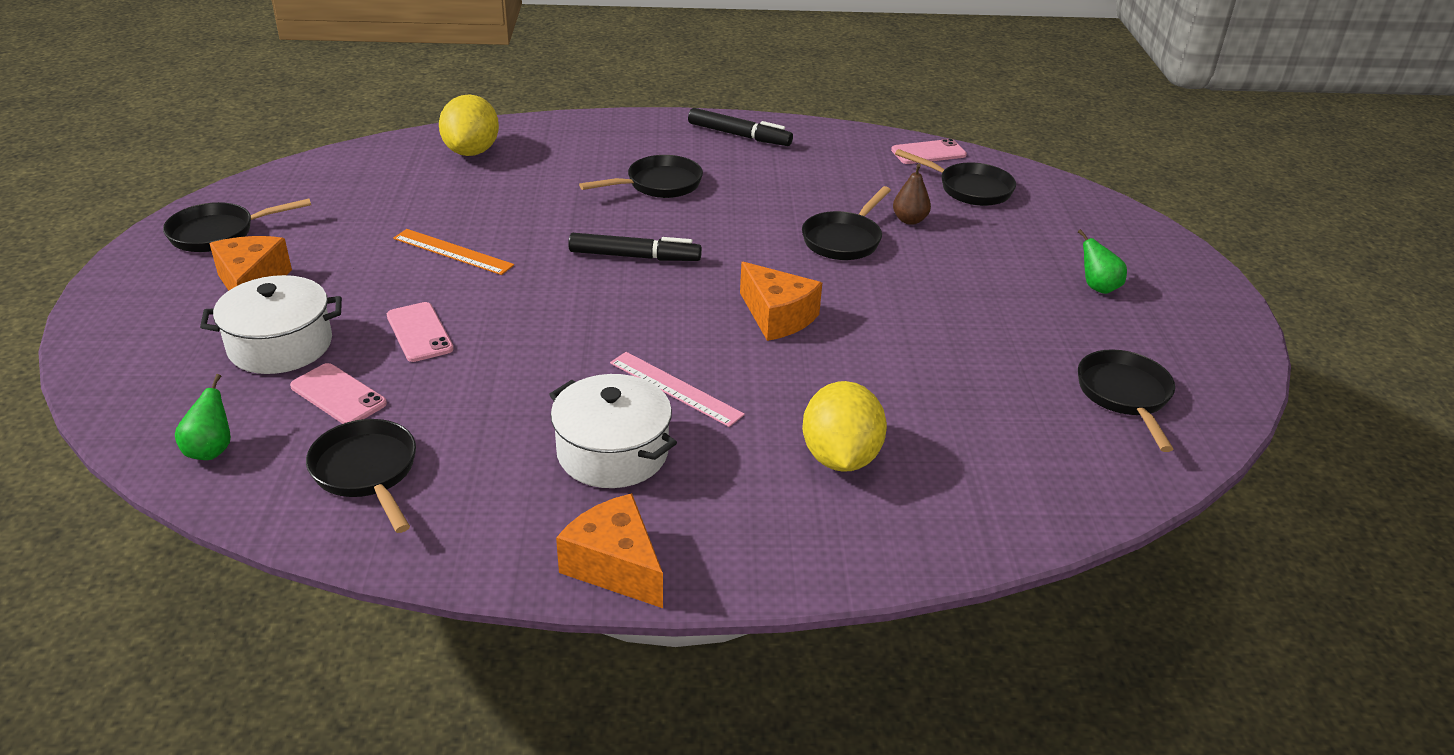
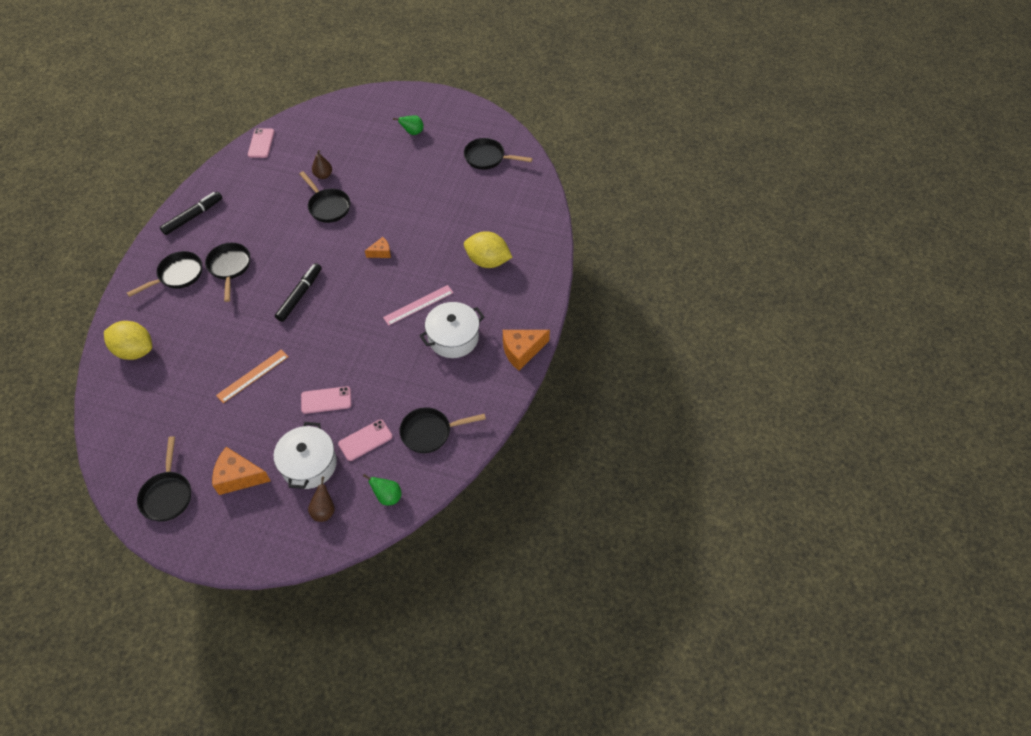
camera: 70 degrees left, 20 degrees up
orange cheese [740,262,822,341] -> orange cheese [365,237,391,258], size x0.56
black pan [895,149,1016,206] -> black pan moved to [127,251,202,297]
none -> brown pear [308,477,335,522]

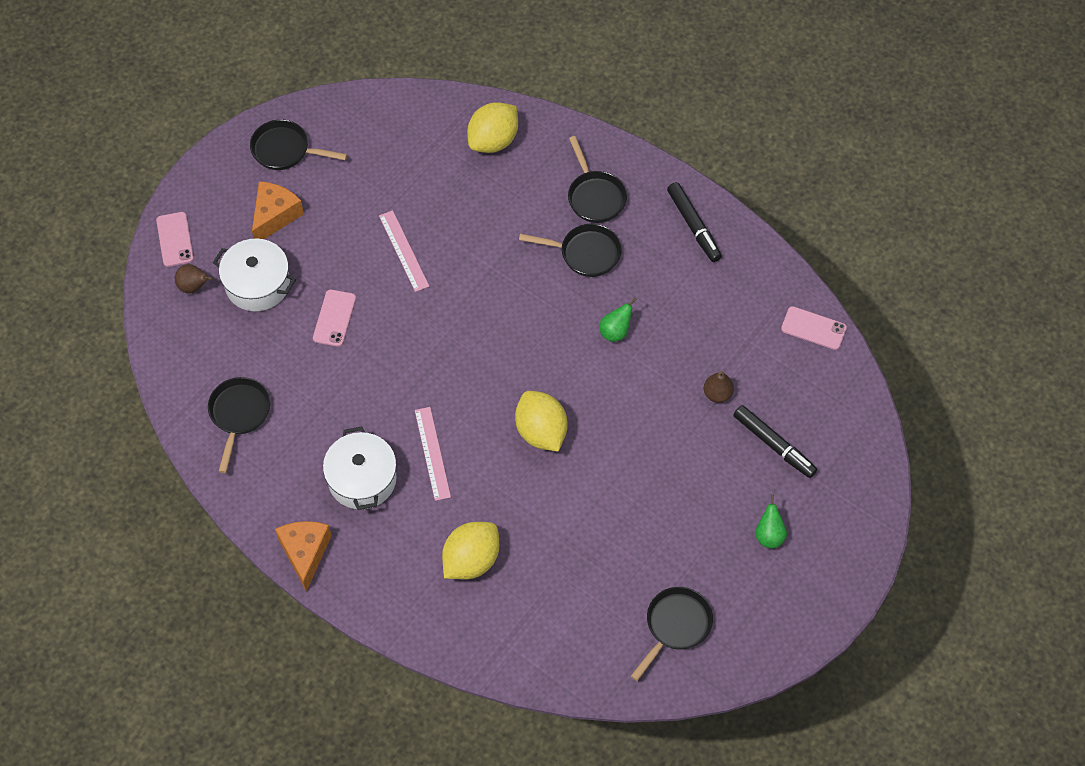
camera: 110 degrees right, 5 degrees up
orange ruler [216,349,288,403] -> pink ruler [379,210,429,292]
black marker [275,263,322,322] -> black marker moved to [733,405,817,478]
black pan [299,171,350,223] -> none
pink phone [338,419,393,461] -> pink phone moved to [156,212,194,267]
green pear [363,474,401,505] -> green pear moved to [600,297,637,342]
orange cheese [365,237,391,258] -> yellow lemon [515,391,568,452]

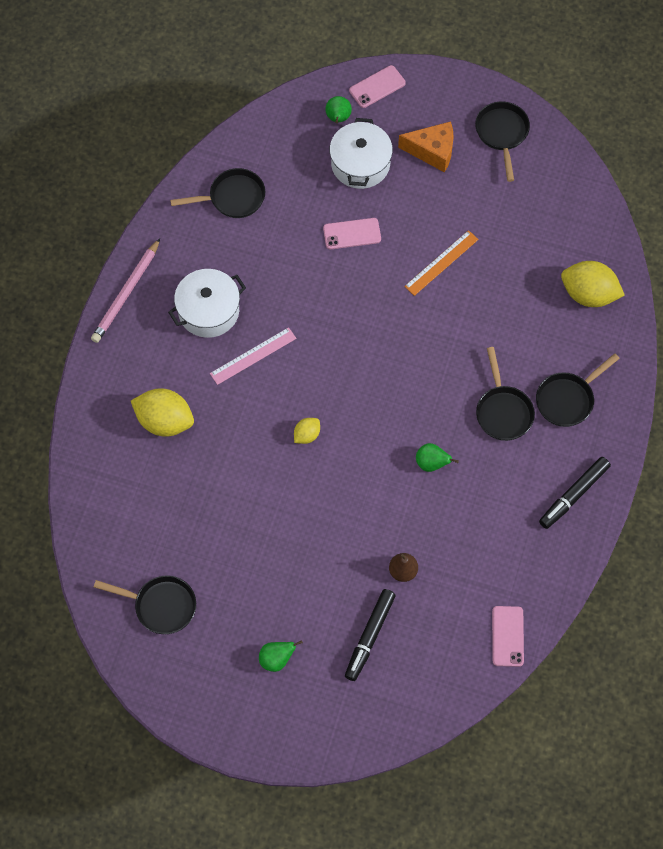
camera: 70 degrees right, 5 degrees up
brown pear [175,264,213,294] -> green pear [325,96,352,123]
orange cheese [275,521,332,592] -> pink pencil [91,239,160,343]
pink ruler [379,210,429,292] -> orange ruler [404,230,479,296]
yellow lemon [515,391,568,452] -> yellow lemon [294,418,320,444], size x0.51

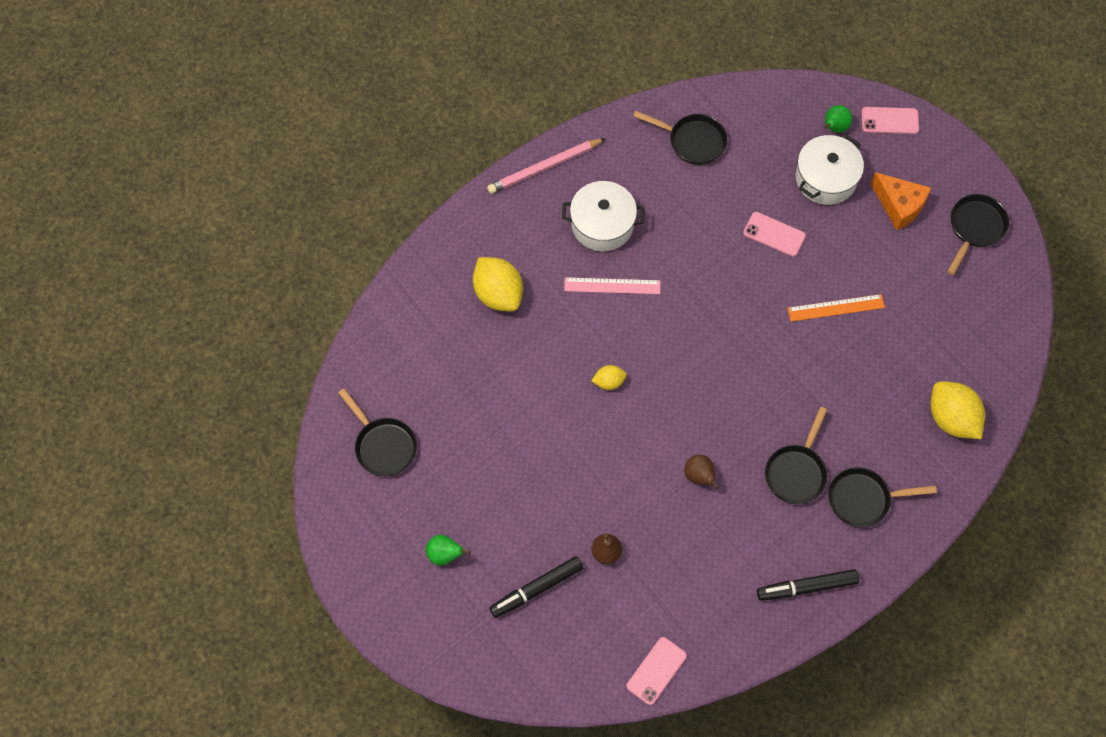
camera: 35 degrees right, 0 degrees up
green pear [416,443,459,472] -> brown pear [684,455,719,489]

